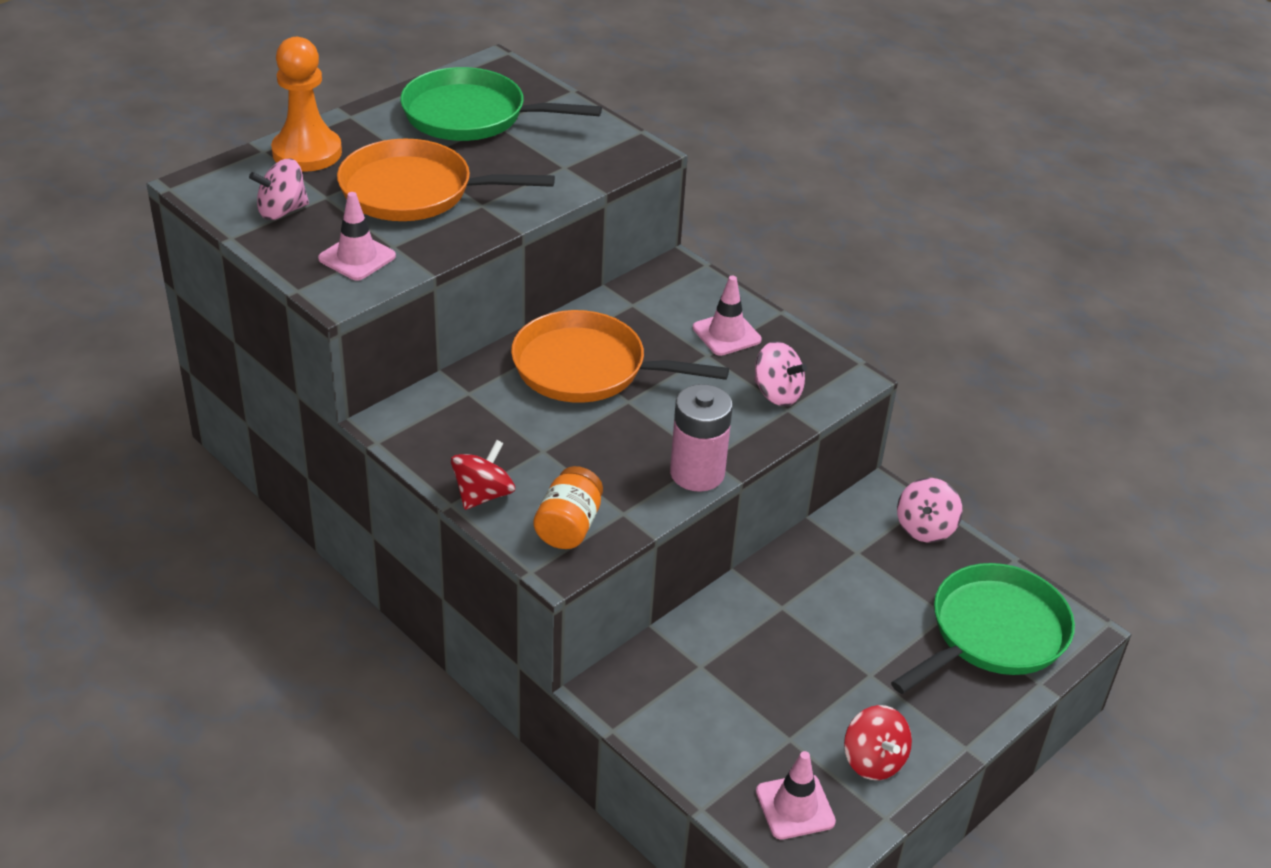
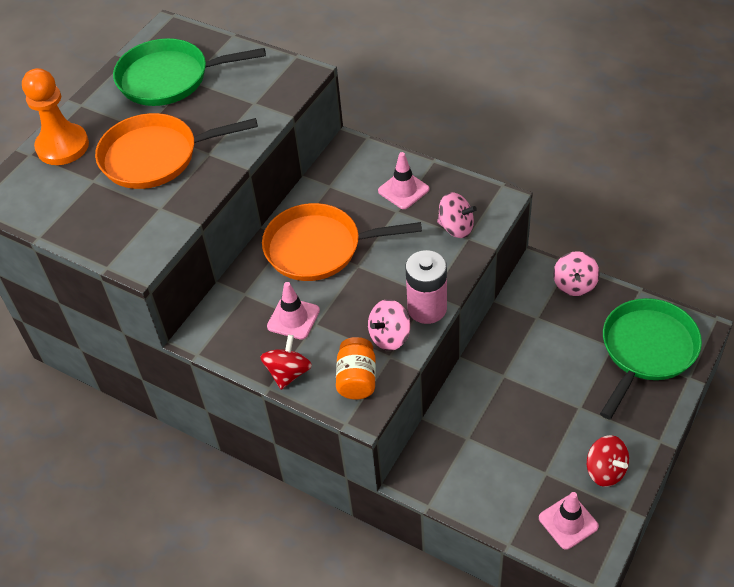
camera: 10 degrees left, 10 degrees up
pink spinning top [249,159,309,220] -> pink spinning top moved to [368,299,410,351]
pink traffic cone [318,192,396,281] -> pink traffic cone moved to [267,282,320,340]

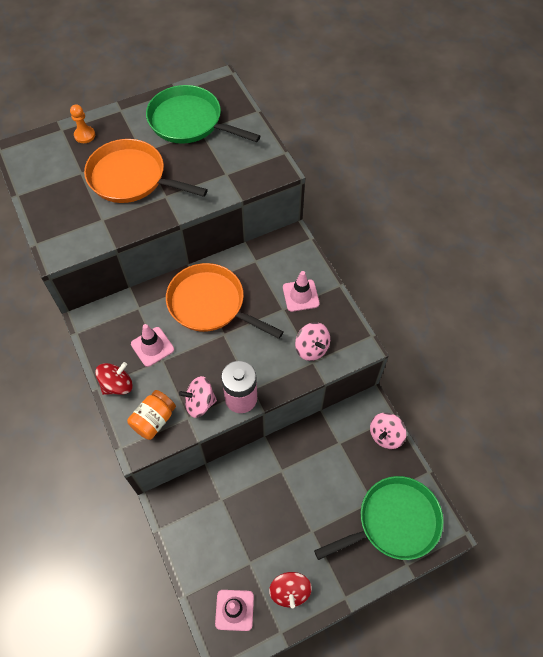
camera: 30 degrees right, 10 degrees up
orange pawn [22,68,89,165] -> orange pawn [70,105,95,143], size x0.51

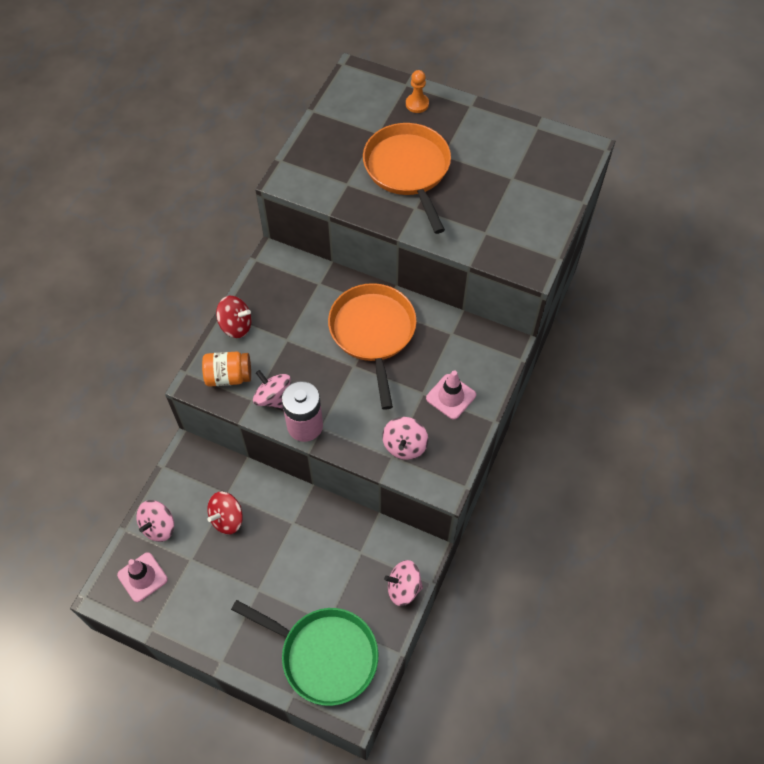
camera: 50 degrees right, 0 degrees up
pink traffic cone [131,324,174,367] -> none
green pan [146,85,260,144] -> none
red spinning top [269,572,312,608] -> red spinning top moved to [207,492,243,534]
none -> pink spinning top [136,500,174,542]

